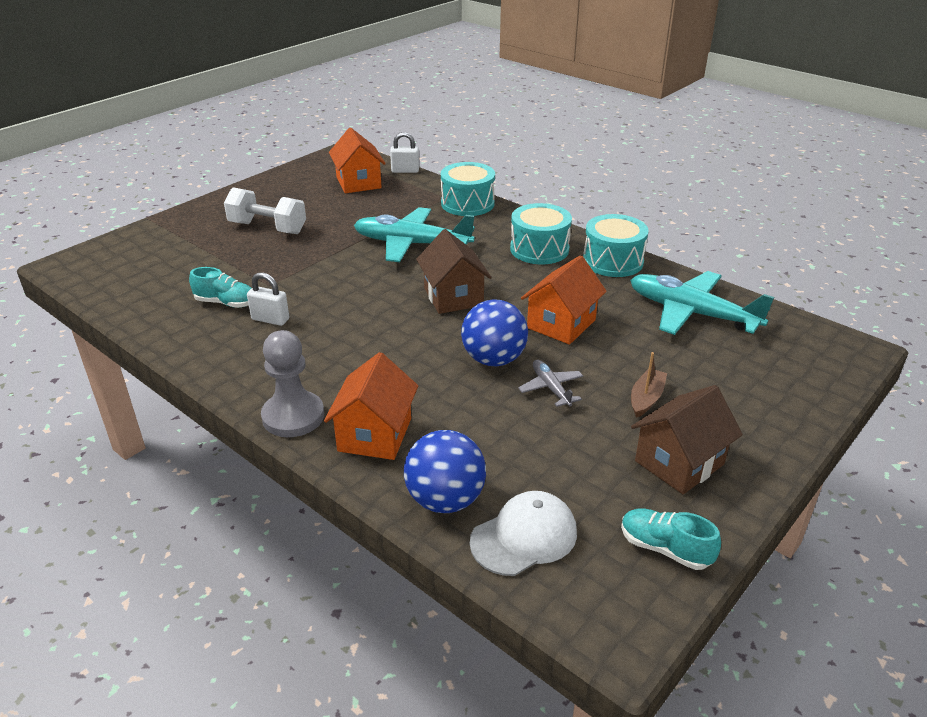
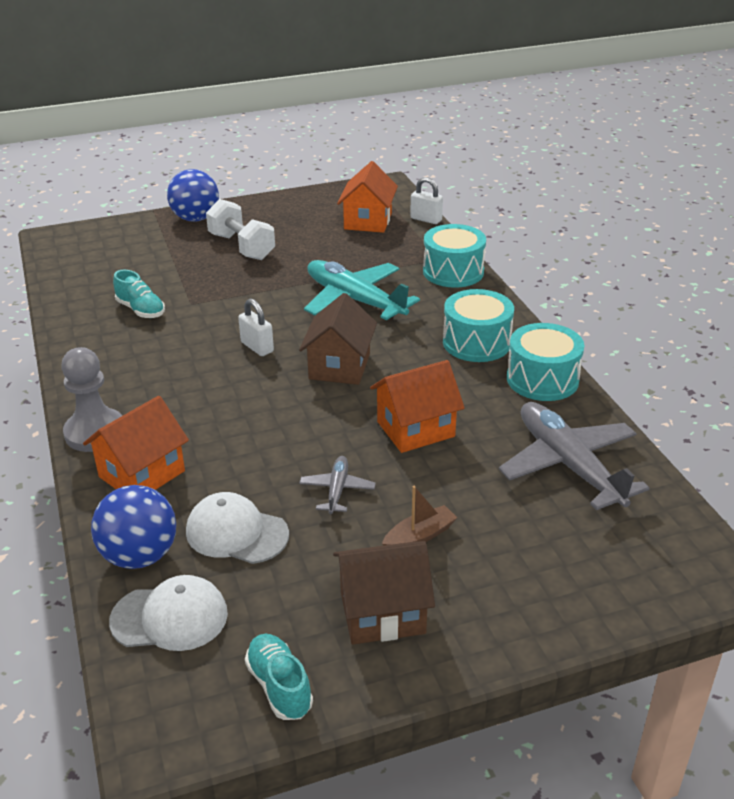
camera: 30 degrees right, 0 degrees up
white padlock [247,272,289,326] -> white padlock moved to [238,298,274,356]
blue ball [461,299,528,366] -> blue ball moved to [167,169,219,222]
turquoise plane [630,271,774,335] -> grey plane [499,402,650,510]
none -> white cap [186,492,289,564]

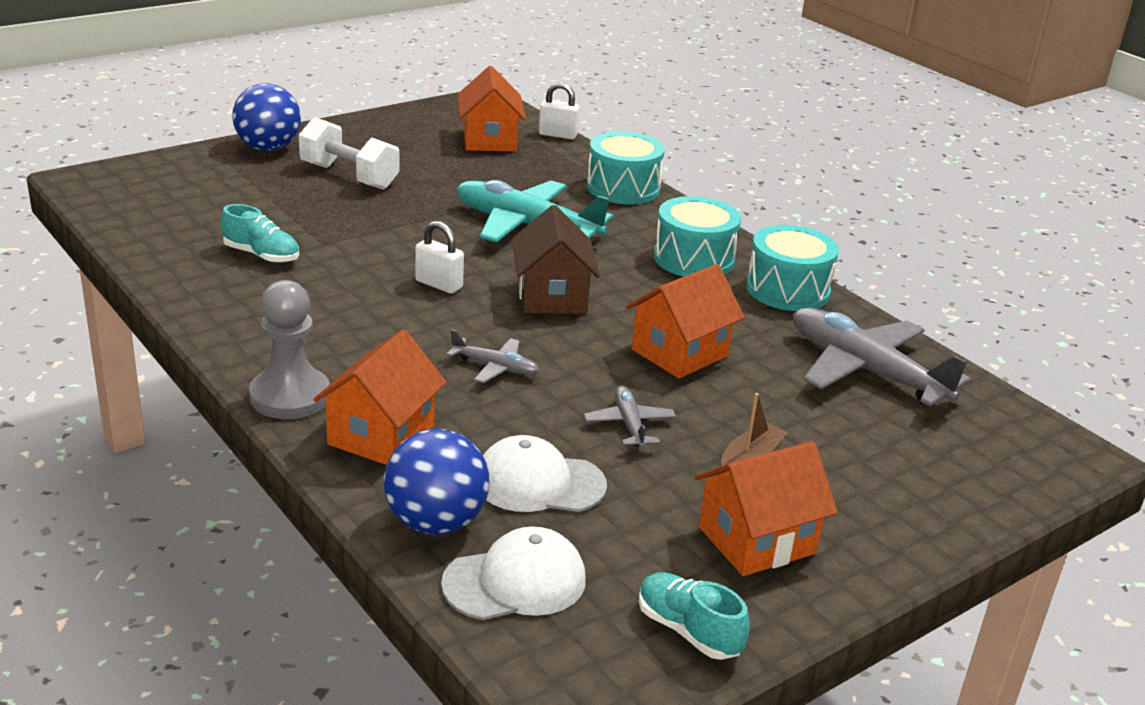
camera: 20 degrees left, 5 degrees down
brown house [333,541,435,644] -> orange house [695,441,838,576]
none -> grey plane [446,329,540,383]

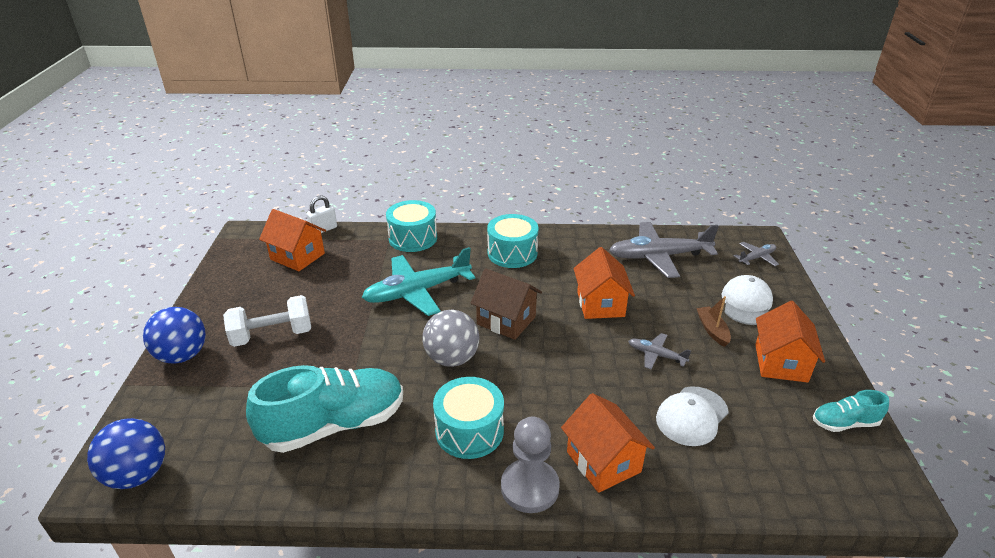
camera: 50 degrees left, 5 degrees up
turquoise shoe [221,204,299,263] -> turquoise shoe [246,365,403,453], size x2.07
blue ball [384,429,490,535] -> blue ball moved to [87,418,165,489]
white padlock [415,221,464,294] -> grey ball [423,310,480,367]
white cap [441,527,586,620] -> white cap moved to [722,275,773,325]
grey plane [446,329,540,383] -> grey plane moved to [734,242,779,266]
turquoise drum [746,225,839,311] -> turquoise drum moved to [433,377,504,459]

